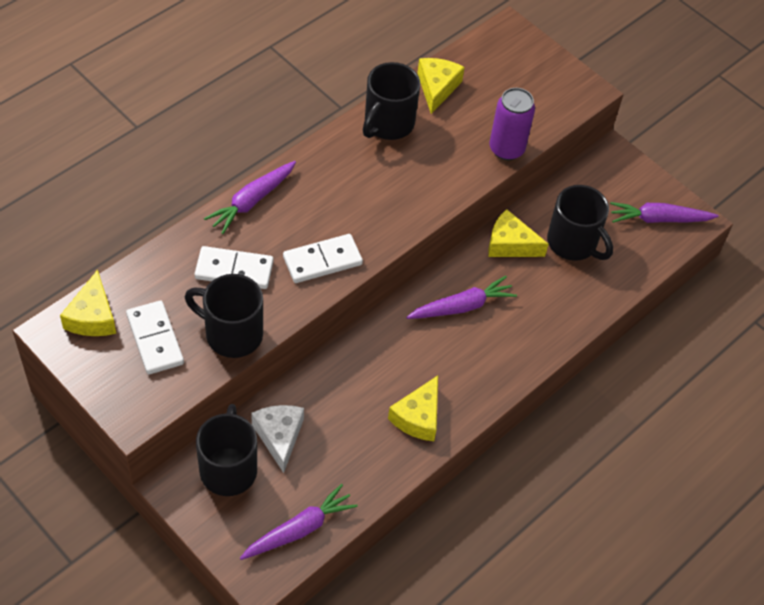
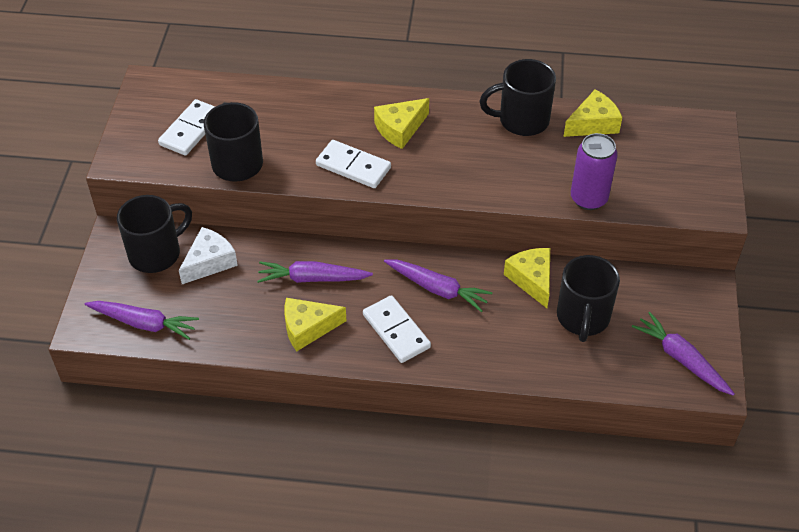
camera: 55 degrees right, 5 degrees down
yellow cheese [60,270,116,336] -> yellow cheese moved to [374,98,429,149]
white domino [195,246,274,289] -> white domino moved to [363,295,431,363]
purple carrot [204,161,296,234] -> purple carrot moved to [257,261,373,283]

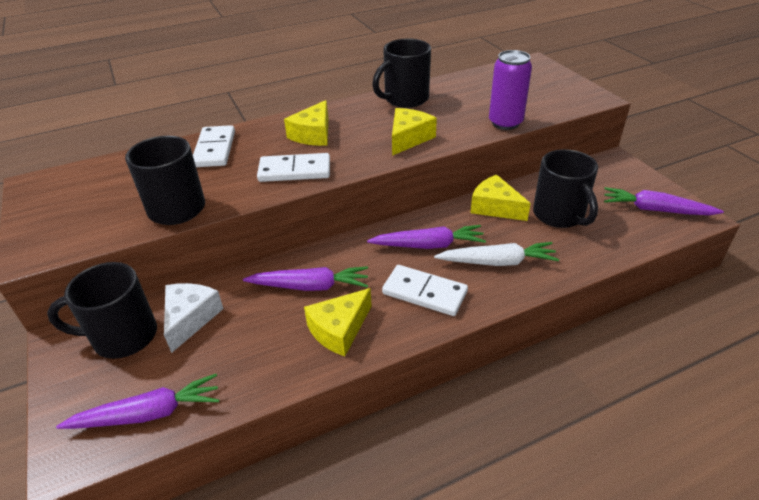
camera: 30 degrees left, 10 degrees down
black mug [117,195,192,273] -> black mug turned 120 degrees counterclockwise [47,262,157,359]
white domino [158,99,215,156] -> white domino moved to [193,125,235,167]
purple carrot [257,261,373,283] -> purple carrot turned 150 degrees counterclockwise [243,266,368,291]
yellow cheese [564,90,622,137] -> yellow cheese moved to [392,108,437,156]
none -> white carrot [434,242,559,266]

